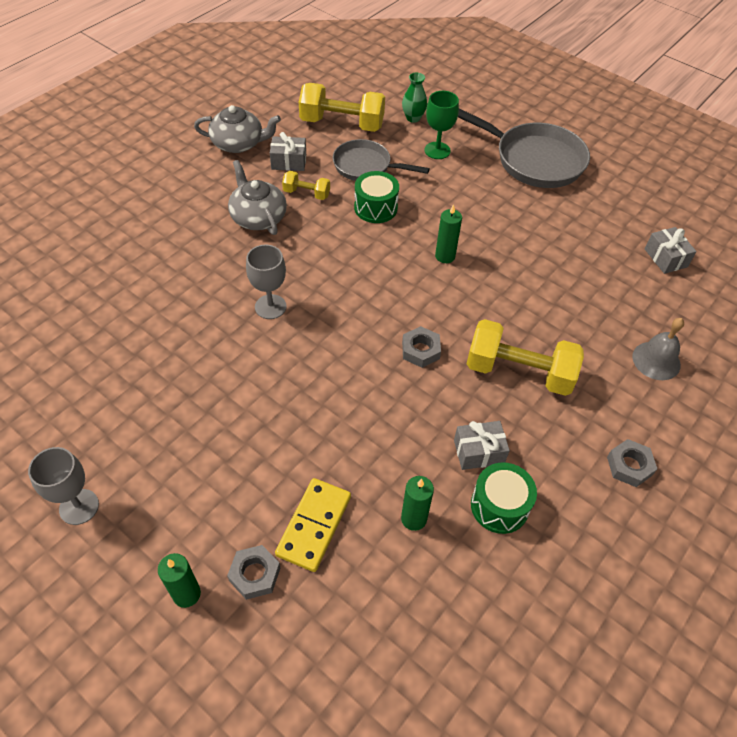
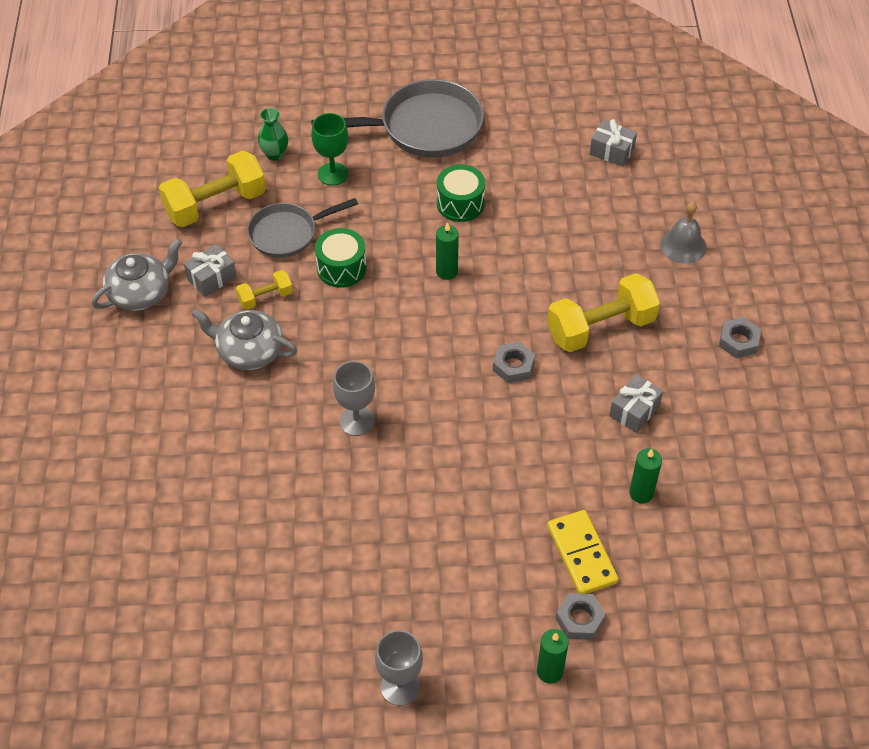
camera: 40 degrees left, 0 degrees up
green drum [471,462,537,534] -> green drum moved to [437,165,485,222]

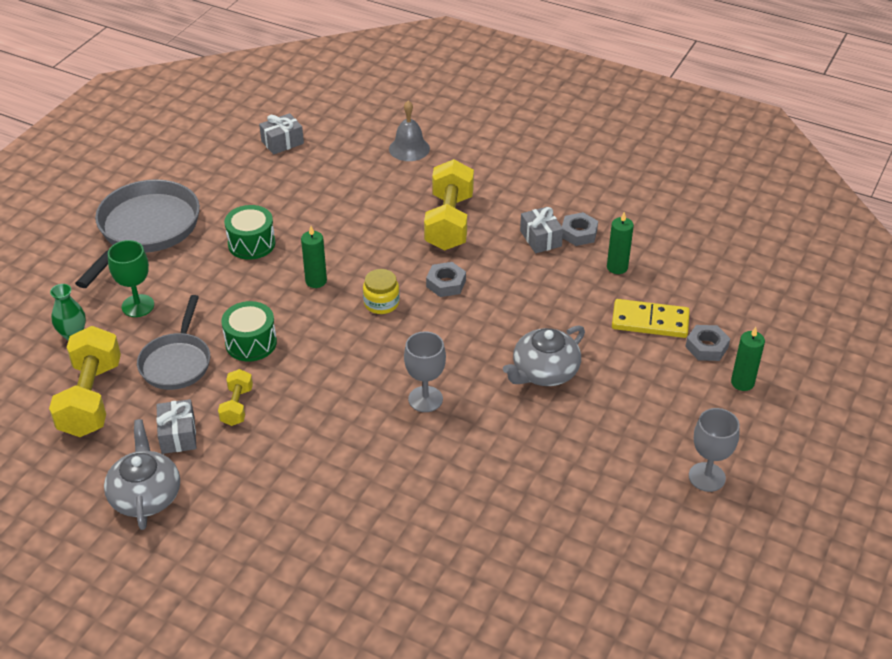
camera: 60 degrees left, 10 degrees down
grey teapot [191,309,297,370] -> grey teapot moved to [503,325,585,386]
grey nut [719,317,761,358] -> grey nut moved to [562,212,598,246]
none -> yellow jar [363,269,400,314]

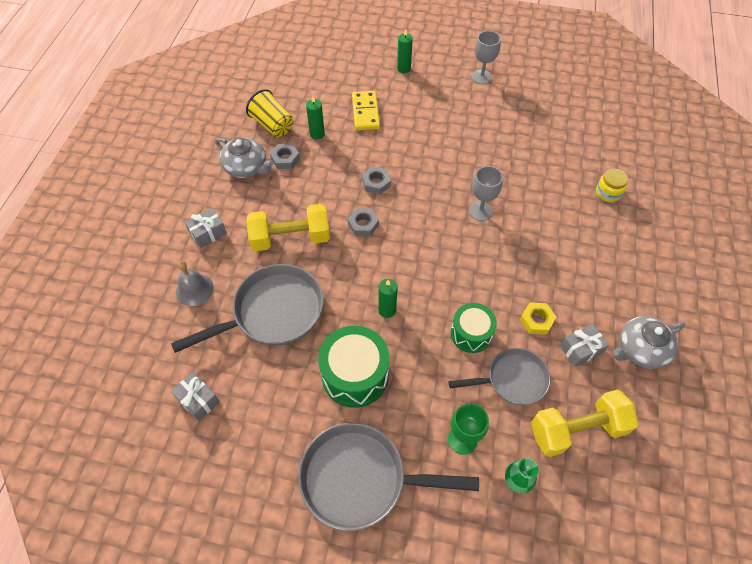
camera: 105 degrees left, 15 degrees up
yellow dumbbell [218,369,253,426] -> yellow nut [520,302,556,335]
green drum [224,205,275,260] -> green drum [318,326,390,408], size x1.56
yellow jar [363,269,400,314] -> yellow jar moved to [596,169,628,202]
grey teapot [503,325,585,386] -> grey teapot moved to [215,137,273,178]
grey gift [520,207,563,253] -> grey gift moved to [185,208,227,248]
grey nut [685,325,730,361] -> grey nut moved to [362,166,391,195]
none -> grey pan [171,264,324,353]
none -> yellow cup [246,89,293,137]

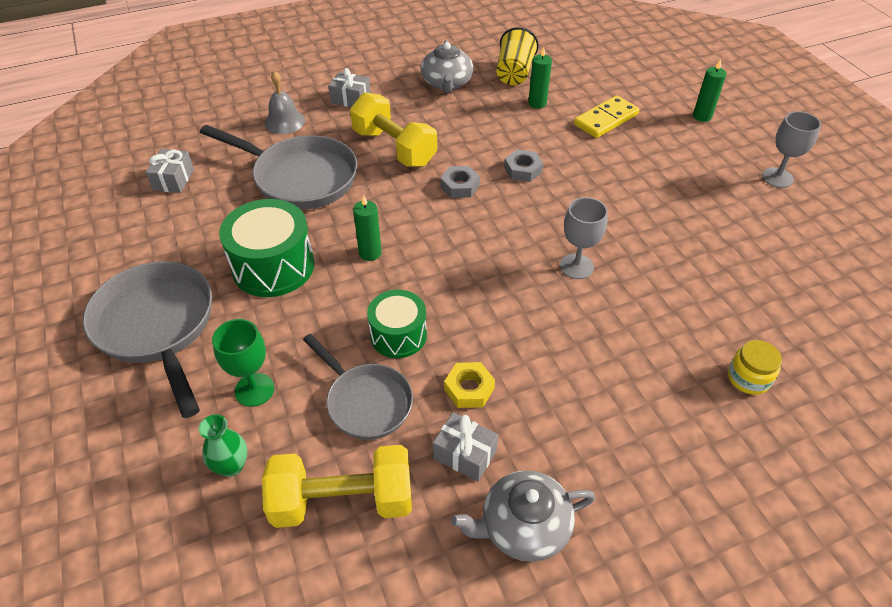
camera: 55 degrees right, 10 degrees down
grey nut [270,144,300,169] -> none
yellow dumbbell [531,389,638,457] -> yellow dumbbell turned 45 degrees counterclockwise [262,445,412,528]
grey teapot [613,316,685,369] -> grey teapot turned 45 degrees counterclockwise [451,470,595,562]

